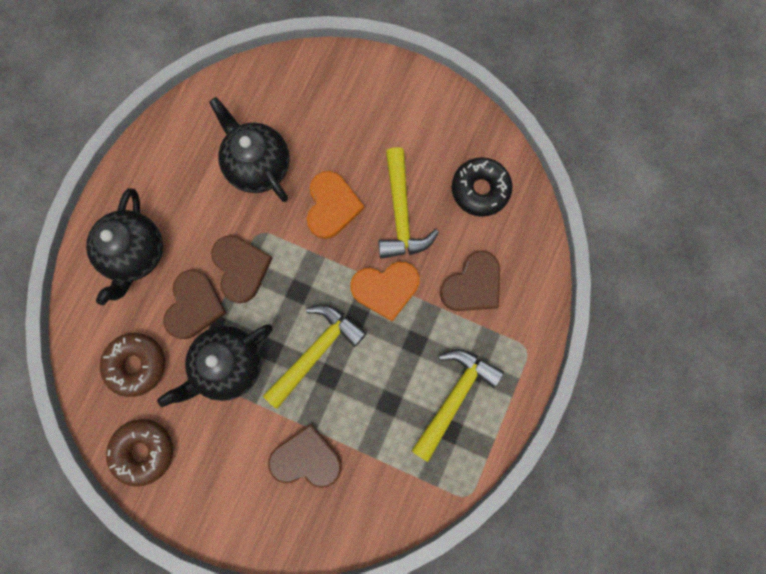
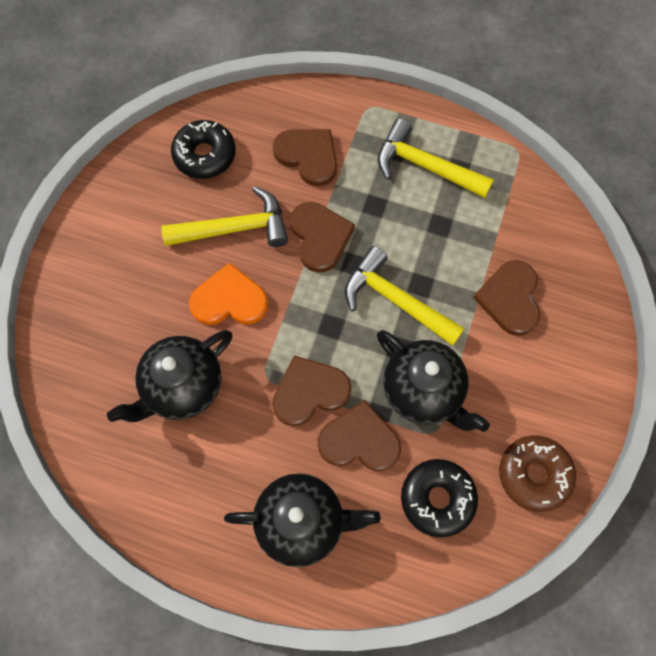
camera: 95 degrees left, 10 degrees down
brown donut [100,333,165,397] -> black donut [401,459,478,537]
orange heart [350,262,419,321] -> brown heart [290,202,355,273]

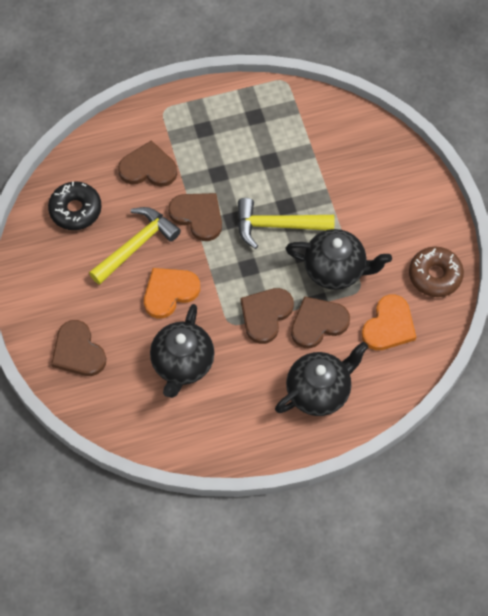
camera: 35 degrees left, 5 degrees down
yellow hammer [378,119,494,198] -> none
black donut [401,459,478,537] -> orange heart [362,294,416,350]
brown heart [473,260,540,336] -> brown heart moved to [51,320,106,376]

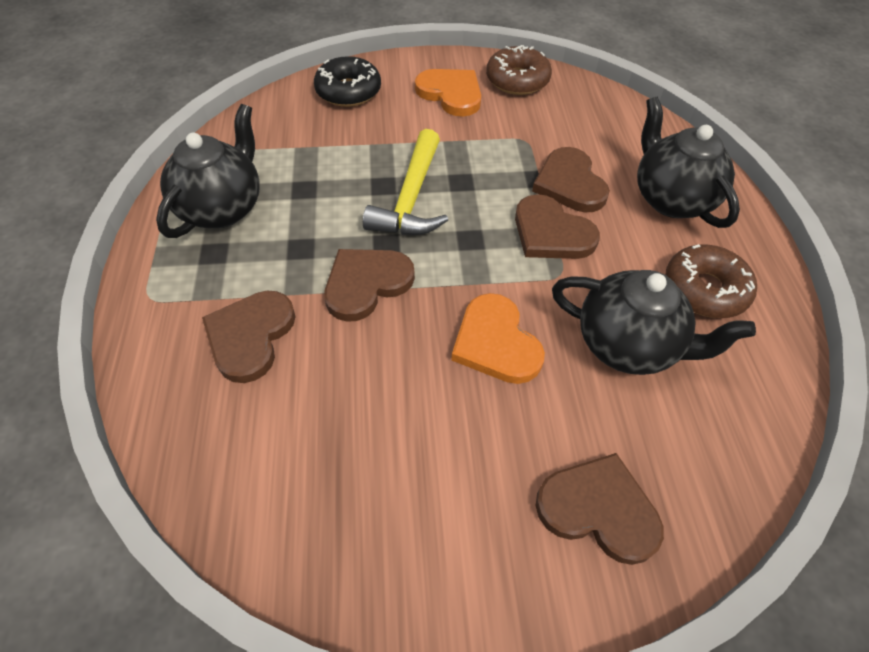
camera: 80 degrees left, 10 degrees down
black donut [48,181,102,230] -> black donut moved to [314,56,381,107]
brown heart [51,320,106,376] -> brown heart turned 135 degrees counterclockwise [536,453,664,565]
yellow hammer [89,207,181,285] -> none
black teapot [285,229,392,290] -> black teapot moved to [156,104,260,238]
orange heart [362,294,416,350] -> orange heart moved to [415,69,481,117]
none -> brown donut [665,244,757,318]

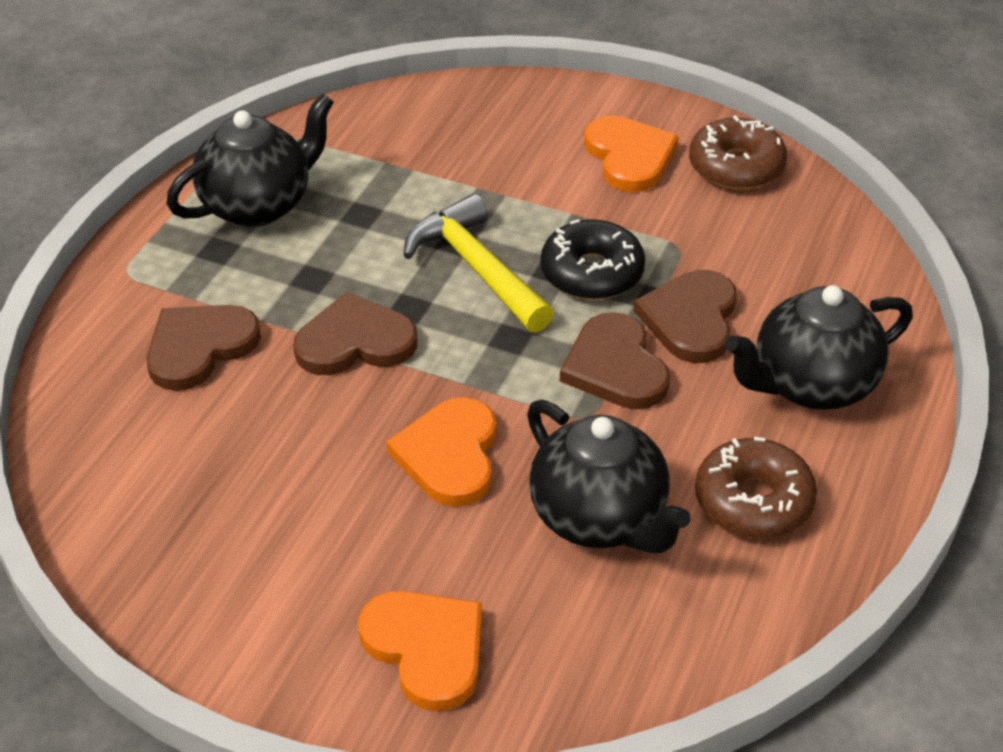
camera: 30 degrees right, 10 degrees down
black donut [314,56,381,107] -> black donut moved to [541,219,645,300]
yellow hammer [363,129,448,235] -> yellow hammer turned 105 degrees clockwise [403,194,554,333]
brown heart [536,453,664,565] -> orange heart [359,591,482,711]
black teapot [637,97,740,228] -> black teapot turned 120 degrees counterclockwise [725,285,913,410]

